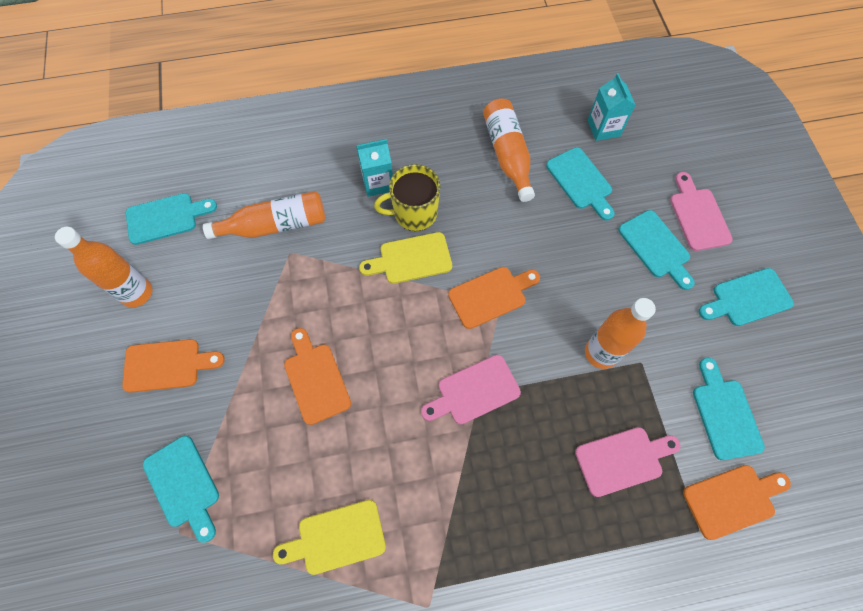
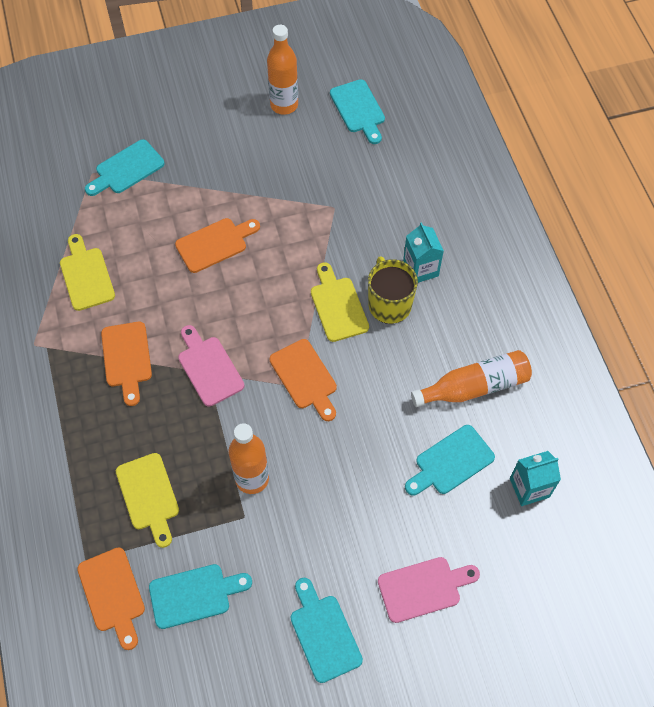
camera: 85 degrees right, 5 degrees down
orange cutting board [122,339,225,393] -> orange cutting board moved to [101,321,152,406]
orange bottle [203,191,325,239] -> none
pink cutting board [575,427,681,497] -> yellow cutting board [116,453,179,548]
turquoise cutting board [618,210,695,290] -> none

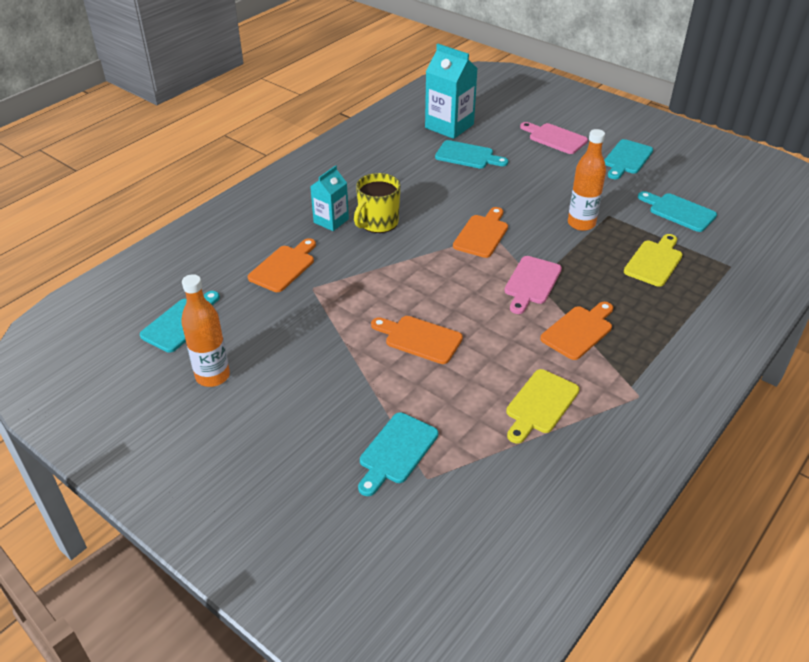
camera: 125 degrees left, 20 degrees down
orange cutting board [77,547,145,650] -> orange cutting board moved to [248,238,316,292]
turquoise cutting board [85,139,165,196] -> turquoise cutting board turned 105 degrees clockwise [358,412,438,496]
yellow cutting board [311,262,369,342] -> none
orange bottle [411,350,532,407] -> none
turquoise carton [510,451,561,506] -> turquoise carton [425,44,478,139], size x1.63

